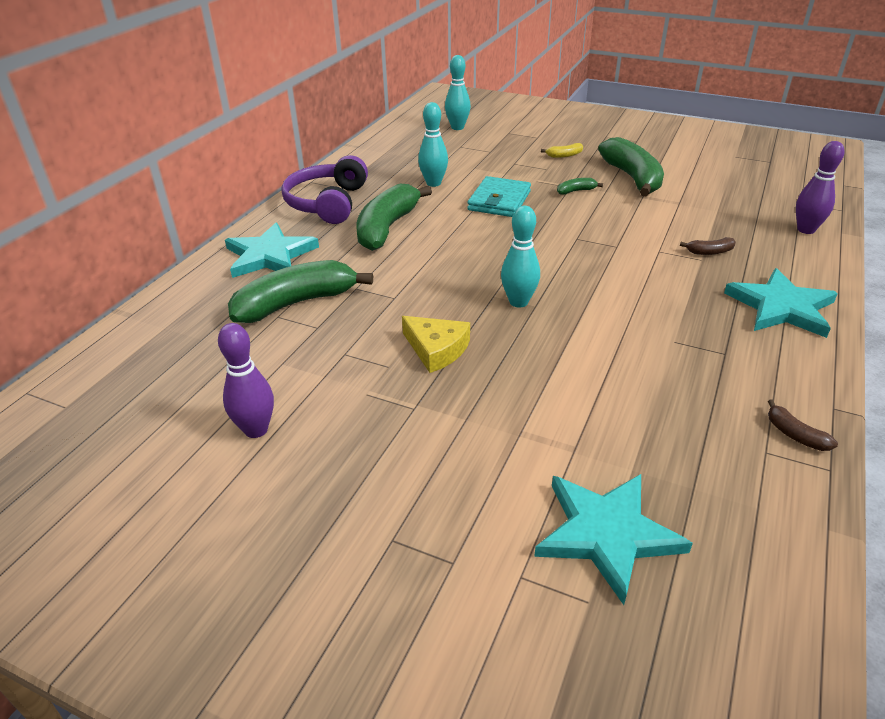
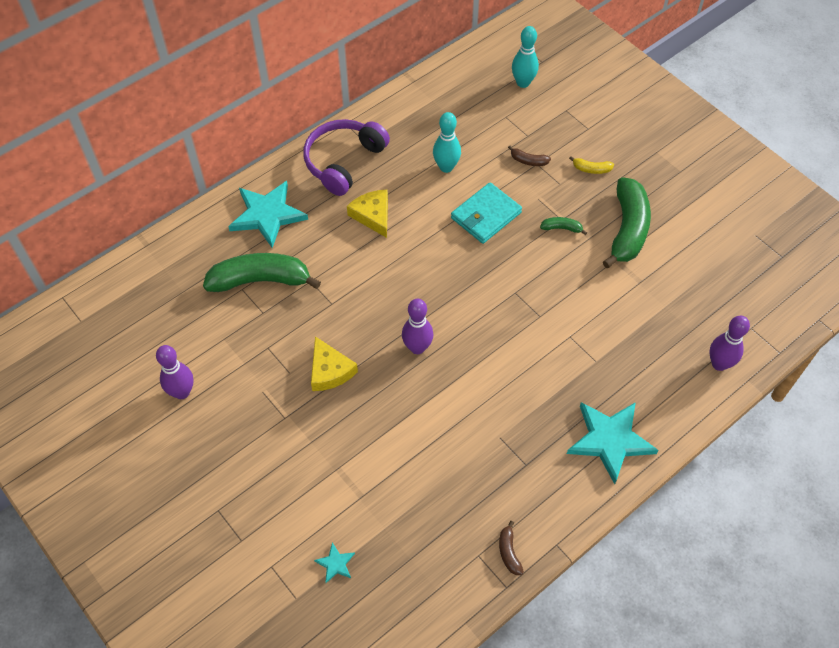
camera: 25 degrees right, 20 degrees up
green banana [357,184,432,251] -> yellow cheese [347,190,388,238]
turquoise bowling pin [501,206,540,307] -> purple bowling pin [402,299,433,354]
turquoise star [534,474,693,605] -> turquoise star [314,543,355,583], size x0.43
brown banana [680,237,736,255] -> brown banana moved to [508,146,551,166]

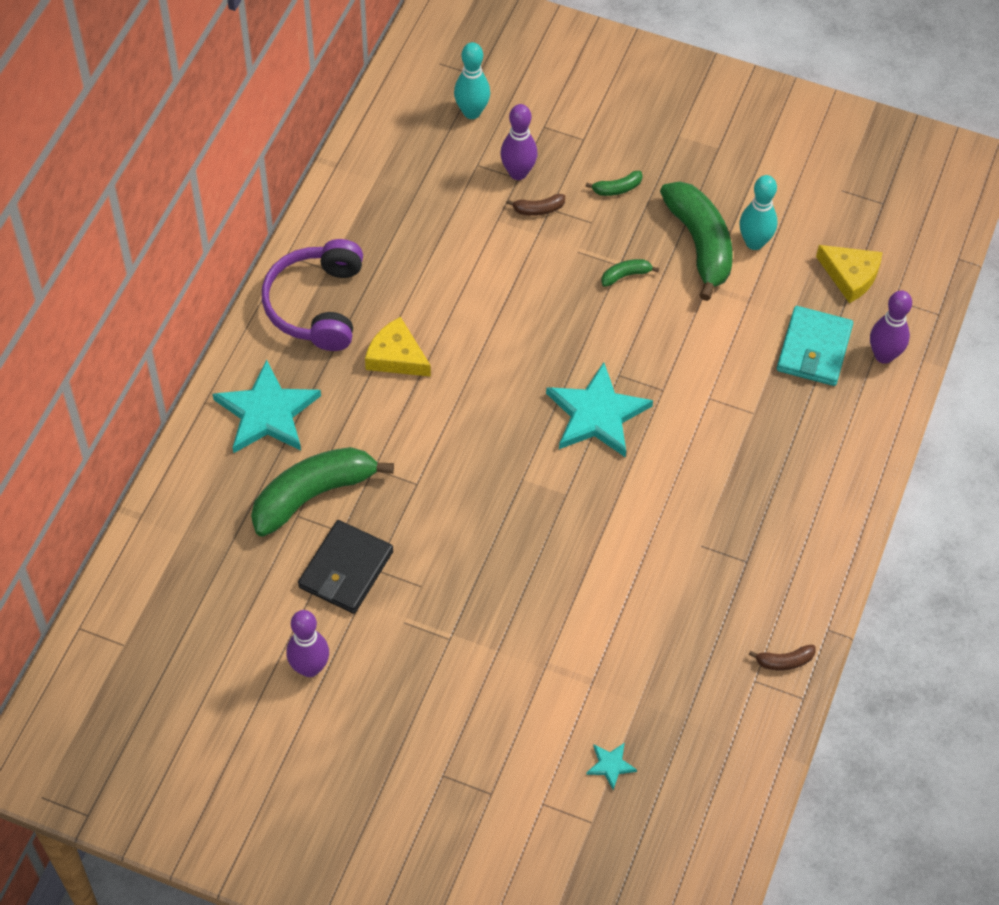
camera: 30 degrees left, 0 degrees up
yellow cheese [311,337,358,391] -> yellow cheese moved to [816,245,883,303]
purple bowling pin [402,299,433,354] -> purple bowling pin moved to [500,104,537,180]
turquoise bowling pin [433,112,461,173] -> turquoise bowling pin moved to [739,175,778,250]
turquoise wallet [451,182,522,244] -> turquoise wallet moved to [777,306,853,386]
brown banana [499,521,524,575] -> brown banana turned 60 degrees counterclockwise [749,645,816,670]
turquoise star [567,402,659,484] -> turquoise star moved to [546,362,653,458]
yellow banana [569,156,614,174] -> green banana [586,171,643,196]
none -> black wallet [298,520,393,614]

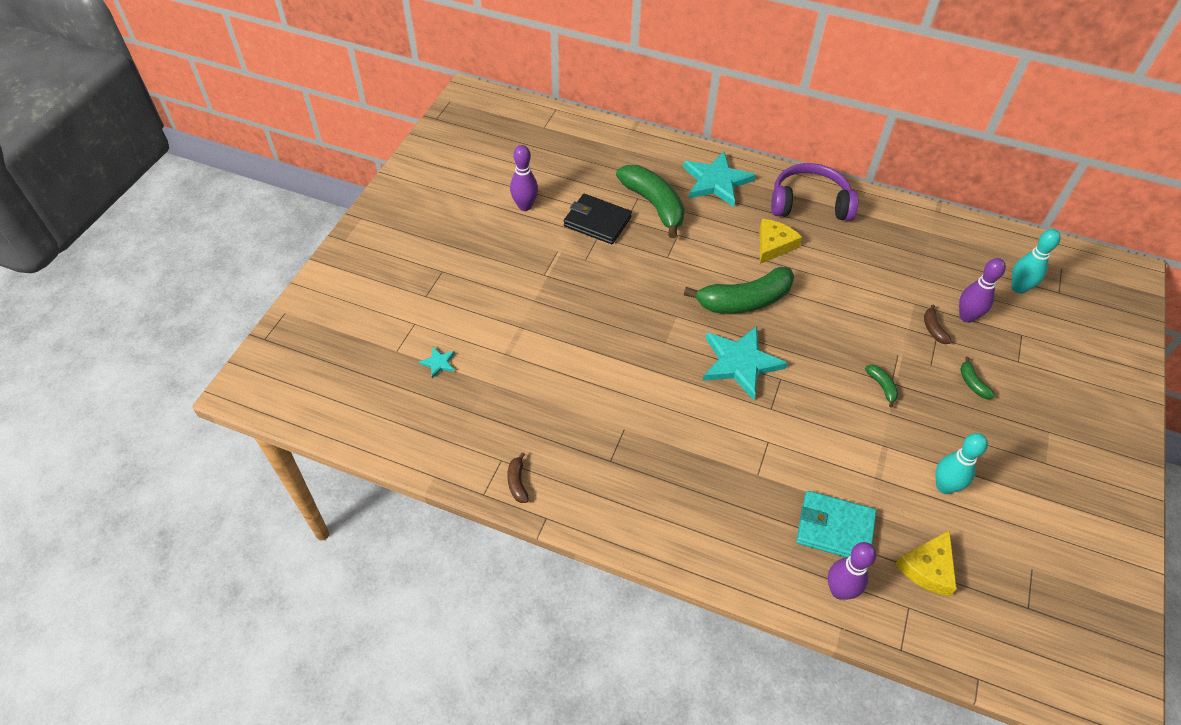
camera: 90 degrees right, 5 degrees down
green banana [660,181,733,301] -> green banana moved to [684,267,794,313]

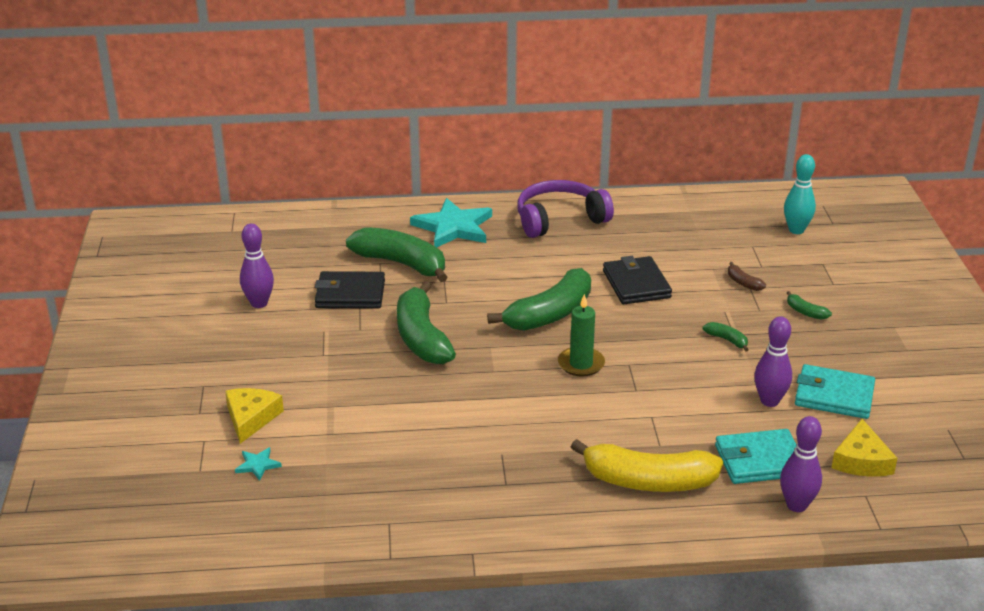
camera: 25 degrees left, 20 degrees down
brown banana [507,452,529,503] -> none
turquoise star [703,326,788,400] -> green candle [558,294,605,377]
yellow cheese [760,219,802,264] -> yellow cheese moved to [225,388,284,444]
turquoise bowling pin [935,433,988,494] -> turquoise wallet [795,364,875,419]
purple bowling pin [959,258,1006,323] -> purple bowling pin moved to [754,316,792,407]
none -> green banana [397,281,456,364]
none -> yellow banana [571,439,723,492]
none -> black wallet [603,256,672,304]

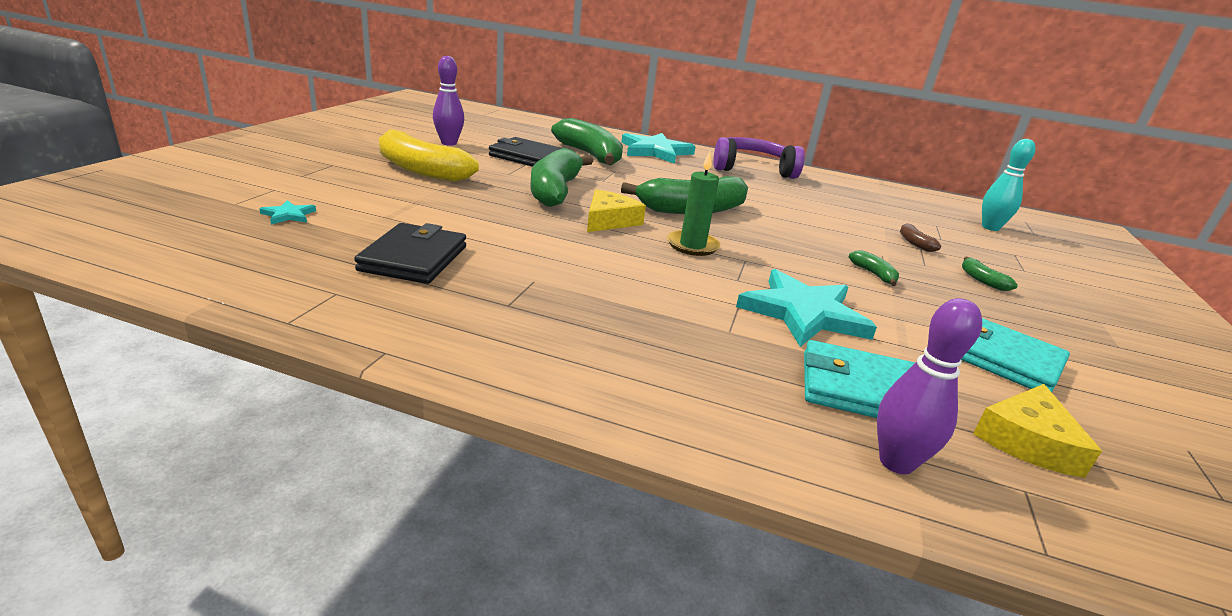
camera: 20 degrees right, 5 degrees down
yellow cheese [225,388,284,444] -> yellow cheese moved to [587,189,646,232]
yellow banana [571,439,723,492] -> yellow banana moved to [379,129,479,182]
black wallet [603,256,672,304] -> black wallet moved to [354,223,466,284]
purple bowling pin [754,316,792,407] -> none
none -> turquoise star [736,269,877,347]

